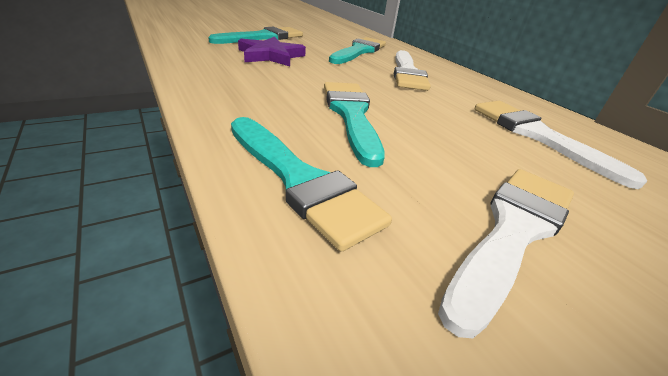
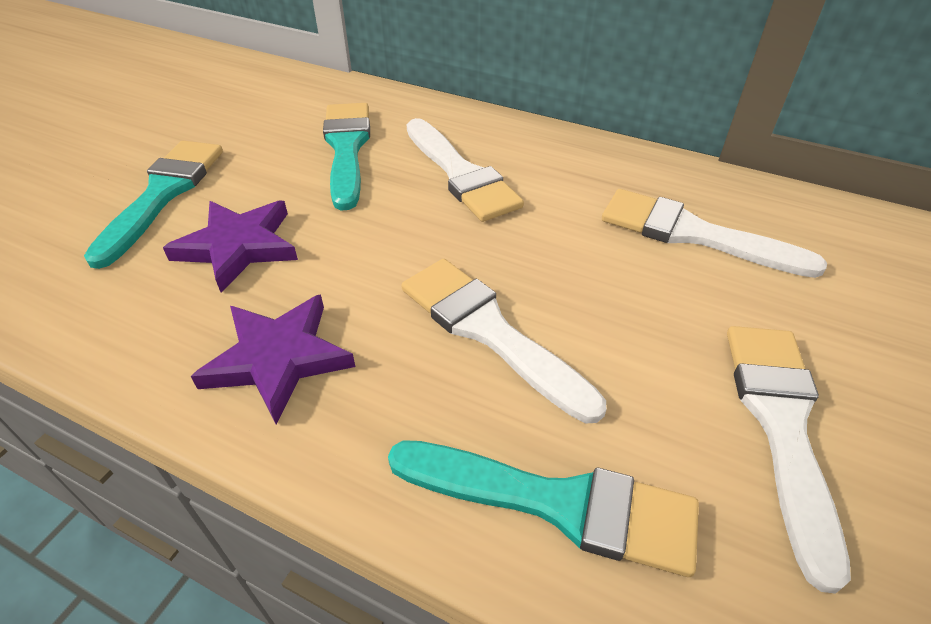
camera: 30 degrees left, 10 degrees up
turquoise brush [324,82,385,167] -> white brush [401,259,606,423]
none -> purple star [191,294,355,424]

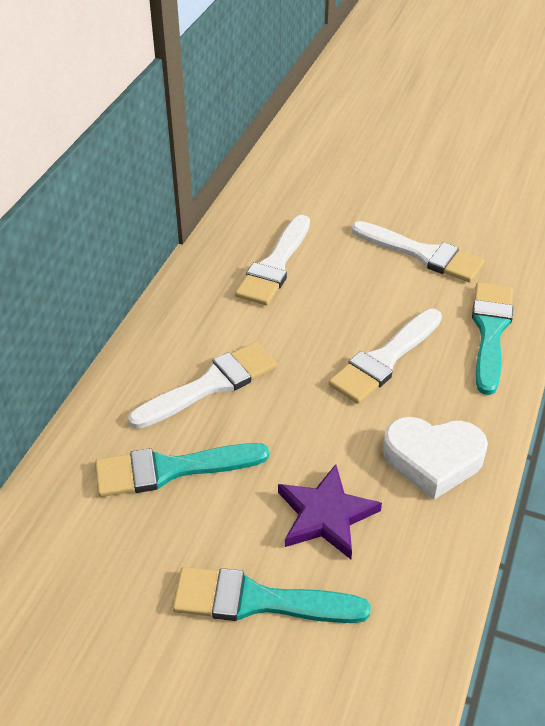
camera: 95 degrees left, 0 degrees up
purple star [191,294,355,424] -> white heart [382,417,488,500]
white brush [727,326,851,594] -> white brush turned 150 degrees counterclockwise [352,221,484,283]

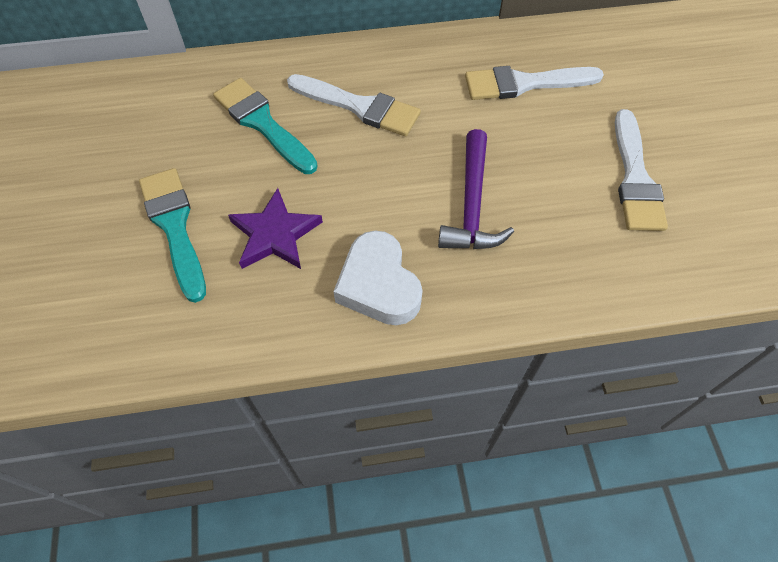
camera: 60 degrees right, 15 degrees up
white brush [329,309,442,404] -> purple hammer [438,129,514,249]
turquoise brush [472,282,513,395] -> none

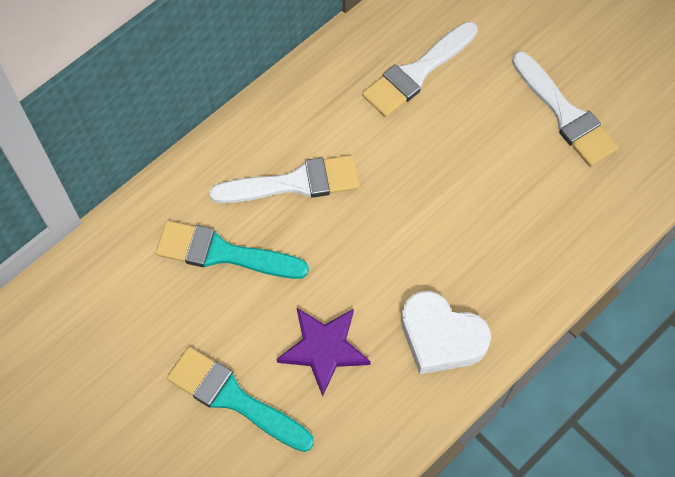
camera: 35 degrees left, 5 degrees up
purple hammer [438,129,514,249] -> none

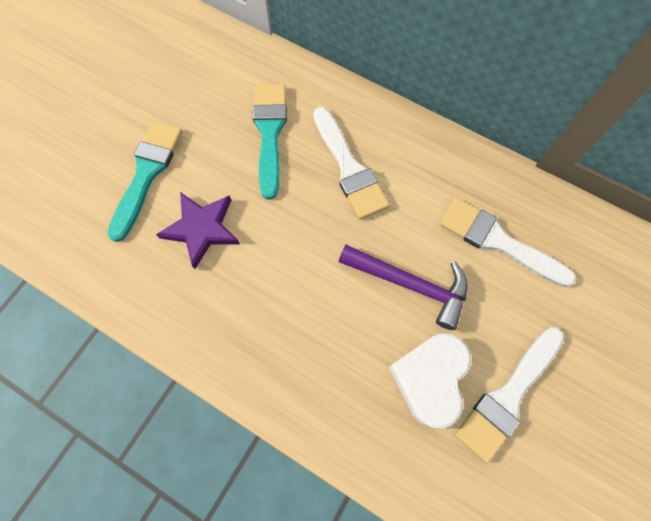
camera: 75 degrees right, 5 degrees up
white heart [401,291,491,374] -> white heart moved to [389,333,471,429]
none -> purple hammer [338,245,468,330]

